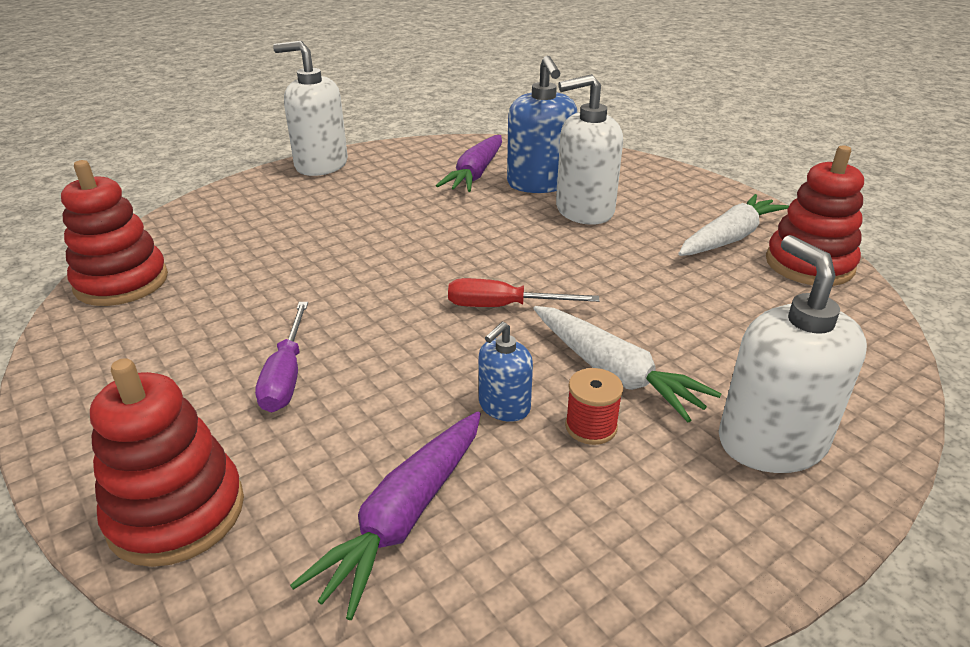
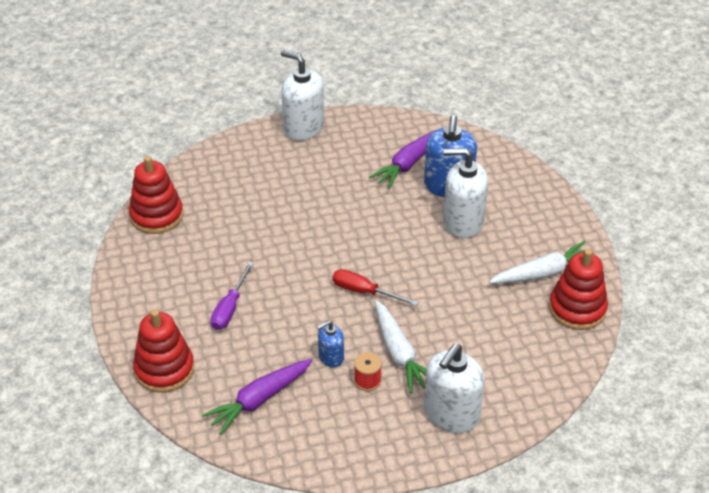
camera: 20 degrees right, 10 degrees up
white soap dispenser [719,235,867,473] -> white soap dispenser turned 150 degrees counterclockwise [424,344,485,433]

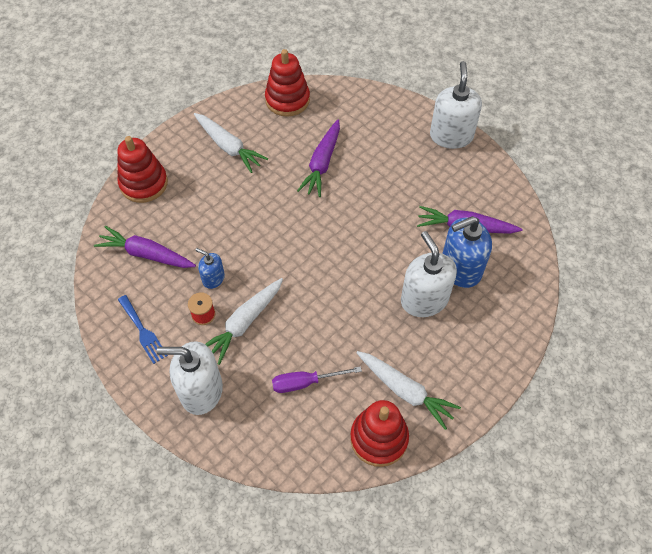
camera: 60 degrees right, 15 degrees up
purple screwdriver [211,262,254,330] -> purple screwdriver moved to [272,366,362,393]
red screwdriver [333,269,418,306] -> none
none -> blue fork [118,295,168,364]
none -> white carrot [194,113,268,173]
none -> purple carrot [297,120,340,197]

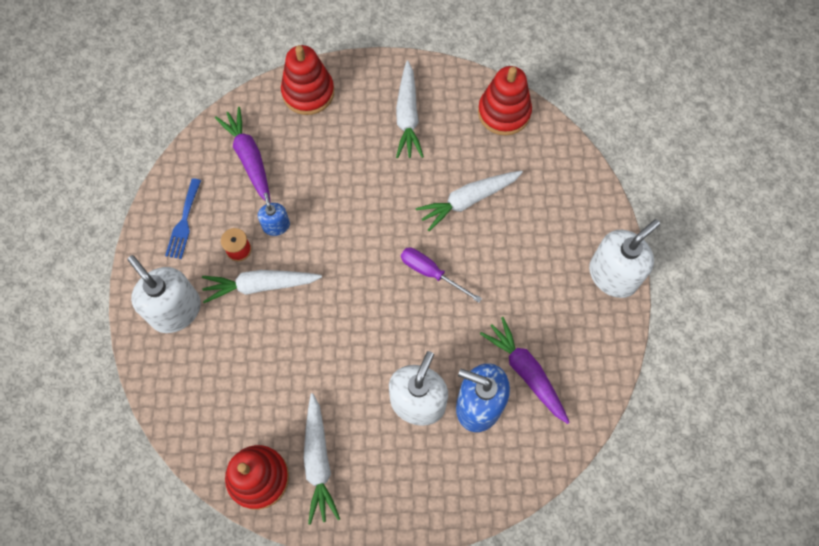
camera: 45 degrees right, 10 degrees up
purple screwdriver [272,366,362,393] -> purple screwdriver moved to [401,248,482,303]
purple carrot [297,120,340,197] -> white carrot [416,171,523,231]

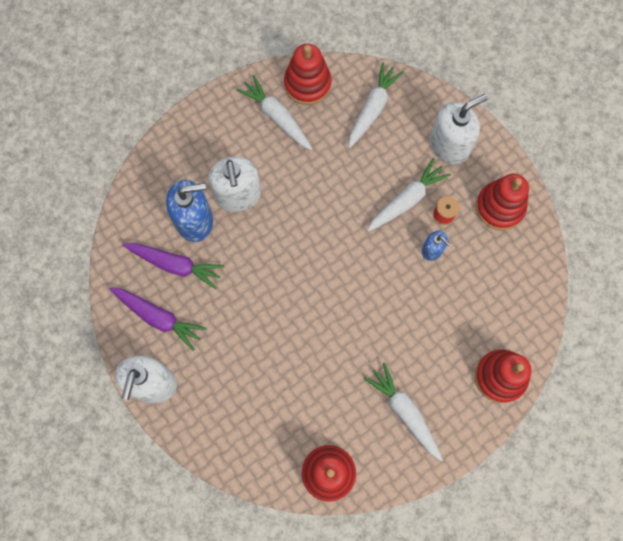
camera: 145 degrees right, 5 degrees up
white soap dispenser [127,255,201,333] -> white soap dispenser turned 45 degrees counterclockwise [430,94,488,165]
blue fork [165,178,201,259] -> red stacking toy [476,174,529,230]
purple carrot [215,107,271,203] -> purple carrot moved to [109,287,207,351]
purple screwdriver [401,248,482,303] -> none
white carrot [416,171,523,231] -> white carrot moved to [348,62,404,148]

